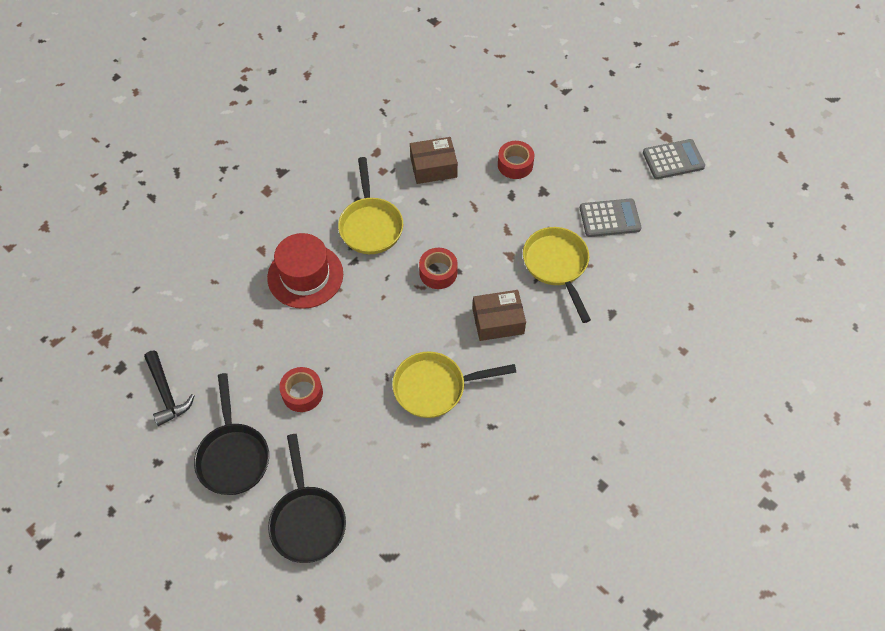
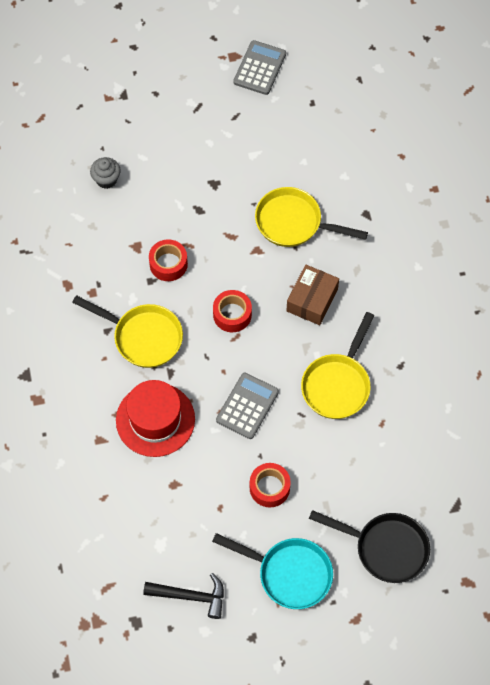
camera: 55 degrees left, 5 degrees up
black pan [194,373,269,495] -> turquoise pan [212,533,333,609]
brown box [410,137,458,184] -> none
red tape [498,141,534,179] -> red tape moved to [149,239,188,281]
grey calculator [580,198,642,237] -> grey calculator moved to [216,373,279,439]
none -> grey cupcake [90,157,121,189]

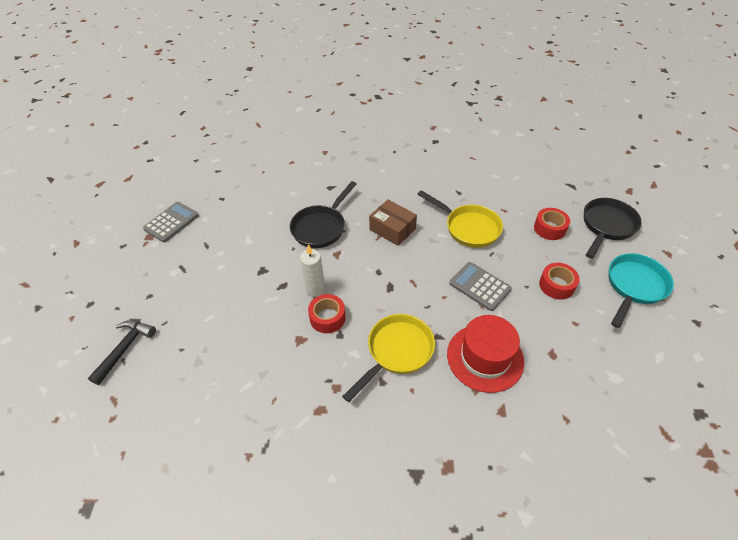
camera: 75 degrees left, 15 degrees down
grey cupcake [90,157,121,189] -> none
black hammer [143,573,224,619] -> black hammer moved to [88,320,156,385]
red tape [213,290,252,332] -> red tape moved to [534,208,570,240]
grey calculator [233,40,286,95] -> grey calculator turned 90 degrees clockwise [143,202,199,242]
yellow pan [255,187,368,247] -> black pan [290,181,356,248]
none -> white candle [300,244,325,297]

